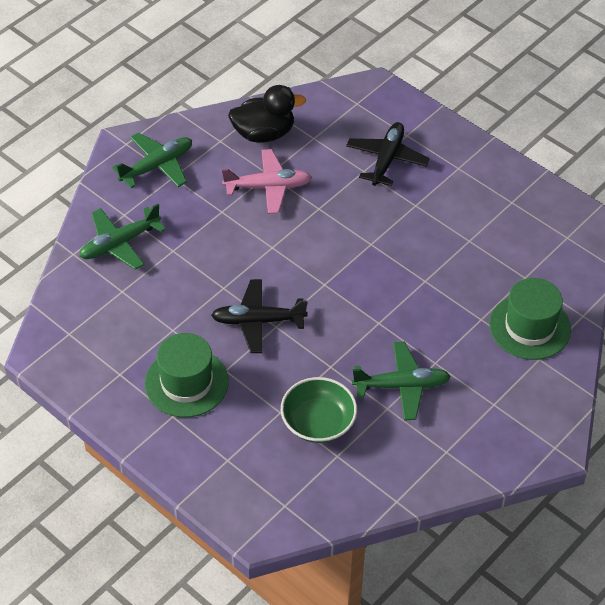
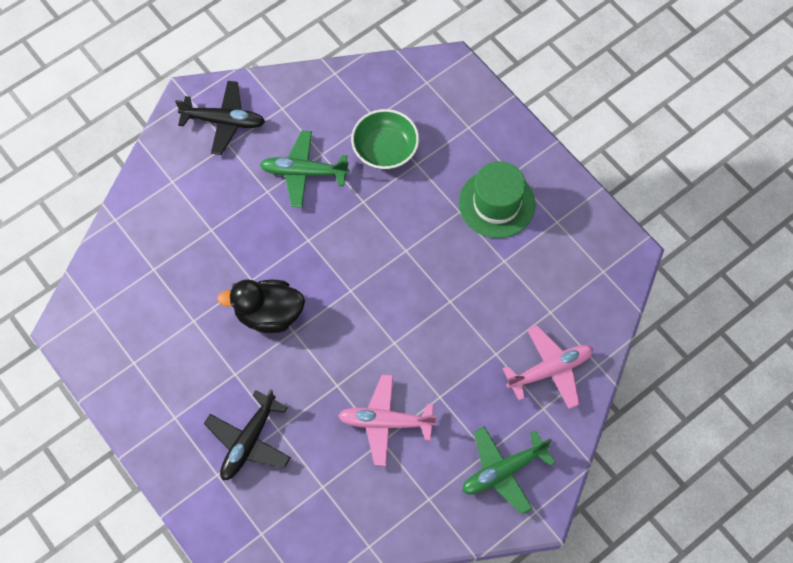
camera: 170 degrees left, 15 degrees up
green plane [79,204,166,270] -> pink plane [502,325,593,409]
black plane [211,279,308,353] -> black plane moved to [175,81,265,155]
black duck [228,85,306,143] -> black duck moved to [217,279,305,333]
green hat [489,278,571,360] -> none

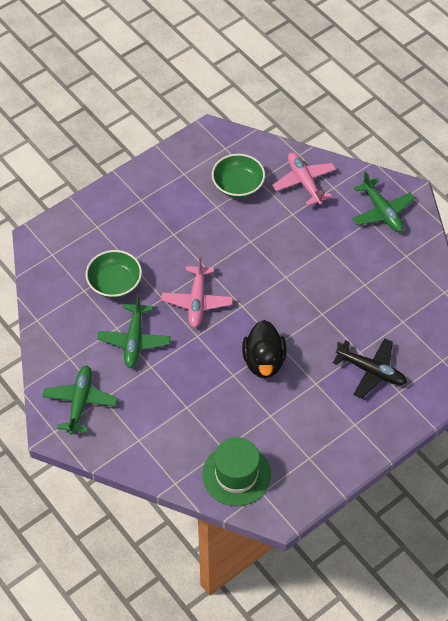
camera: 90 degrees left, 10 degrees down
black plane [175,81,265,155] -> green plane [42,365,118,435]
pink plane [338,375,437,466] -> pink plane moved to [161,256,233,328]
green hat [459,161,535,238] -> green hat moved to [202,437,271,506]
none -> green bowl [212,154,265,198]

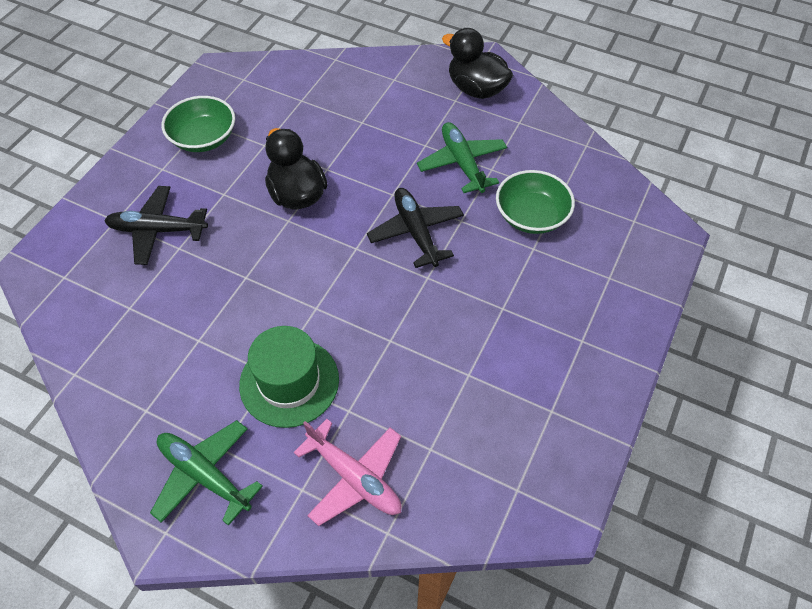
camera: 155 degrees right, 0 degrees up
green plane [42,365,118,435] -> black duck [442,28,513,99]
pink plane [161,256,233,328] -> black plane [367,188,464,268]
green hat [202,437,271,506] -> green hat moved to [239,326,339,428]
green bowl [212,154,265,198] -> green bowl moved to [162,96,235,152]

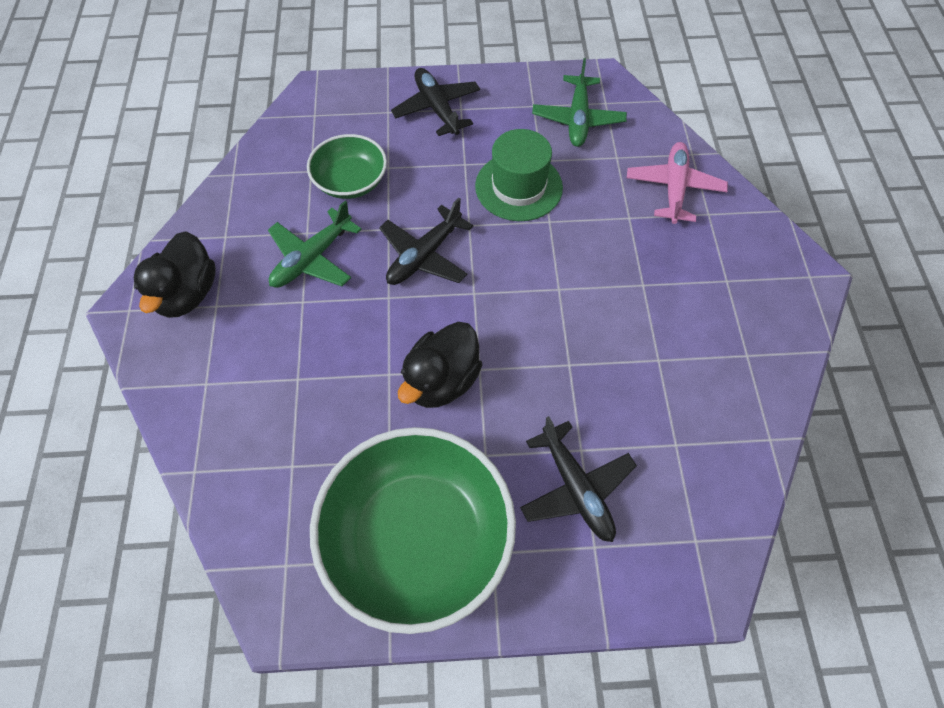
camera: 120 degrees left, 5 degrees up
green plane [150,420,263,526] -> green plane moved to [532,58,627,147]
green bowl [162,96,235,152] -> green bowl [310,427,516,634], size x1.87
green hat [239,326,339,428] -> green hat moved to [475,129,563,221]
none -> black plane [391,68,480,136]

